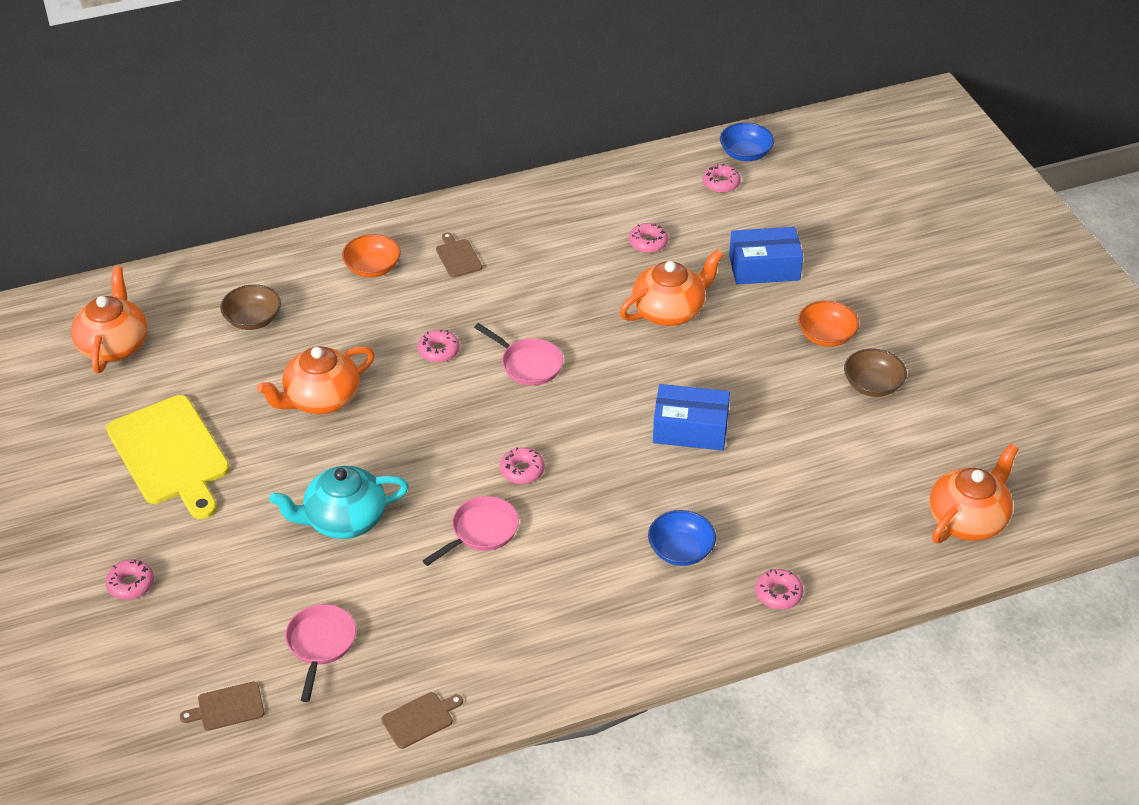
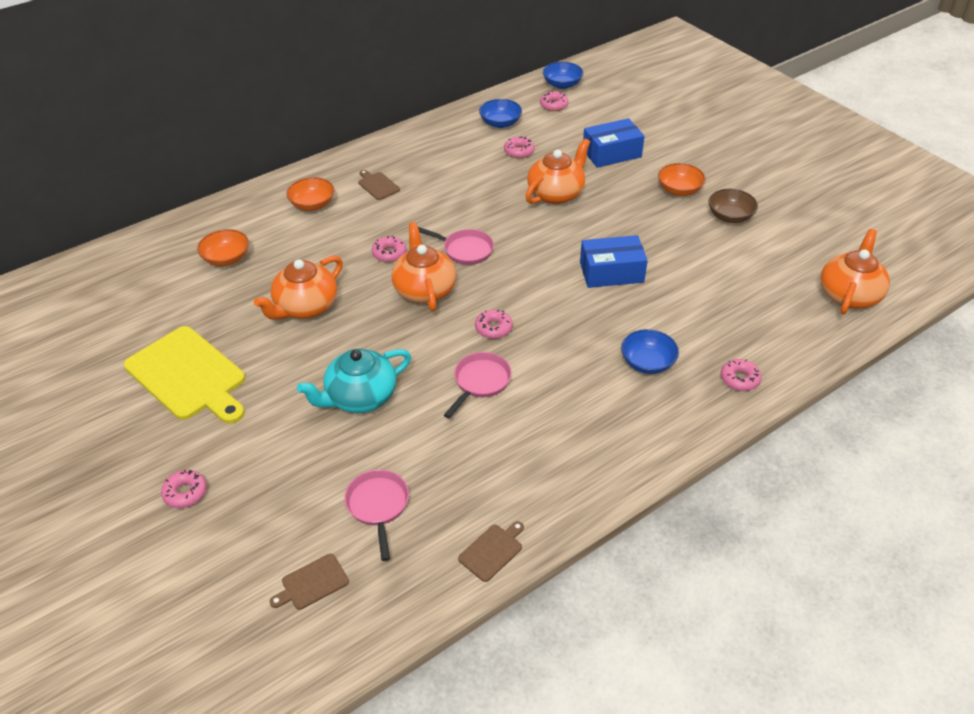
camera: 15 degrees left, 0 degrees up
orange teapot [71,266,147,373] -> orange teapot moved to [391,222,456,311]
brown bowl [220,284,281,330] -> orange bowl [197,229,249,266]
none -> blue bowl [479,99,522,128]

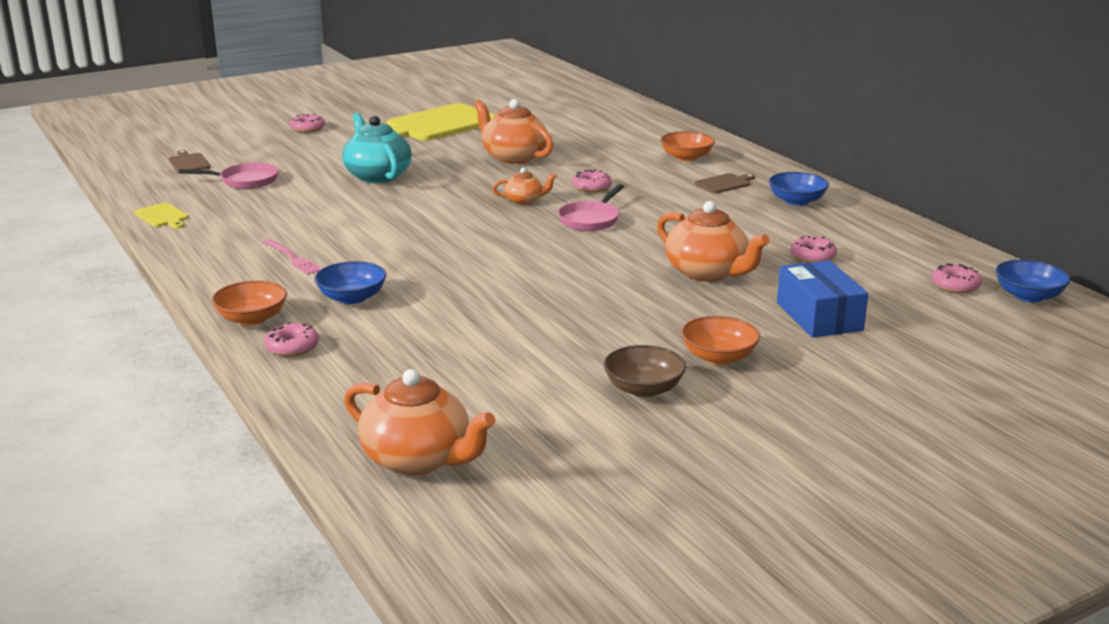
camera: 95 degrees right, 20 degrees down
orange bowl [197,229,249,266] -> orange bowl moved to [211,280,287,326]
orange teapot [391,222,456,311] -> orange teapot [493,168,557,205], size x0.53
pink pan [444,352,512,418] -> none
brown cutting board [458,521,524,582] -> yellow cutting board [134,203,188,228]
pink donut [475,309,513,339] -> none
blue bowl [479,99,522,128] -> blue bowl moved to [769,172,829,206]
blue box [580,235,648,288] -> none
none -> pink fork [263,239,323,275]

